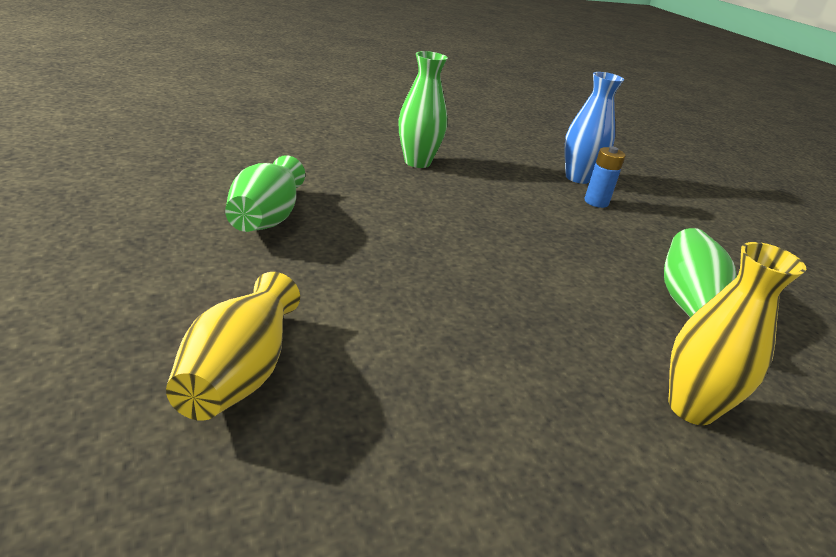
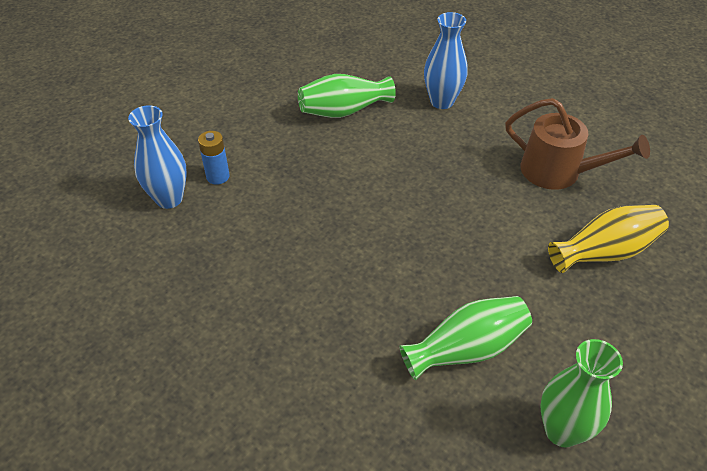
camera: 115 degrees left, 15 degrees up
green vase [399,51,448,168] -> green vase moved to [540,339,623,448]
yellow vase [668,242,806,425] -> blue vase [424,12,468,109]
none -> brown watering can [505,98,650,190]

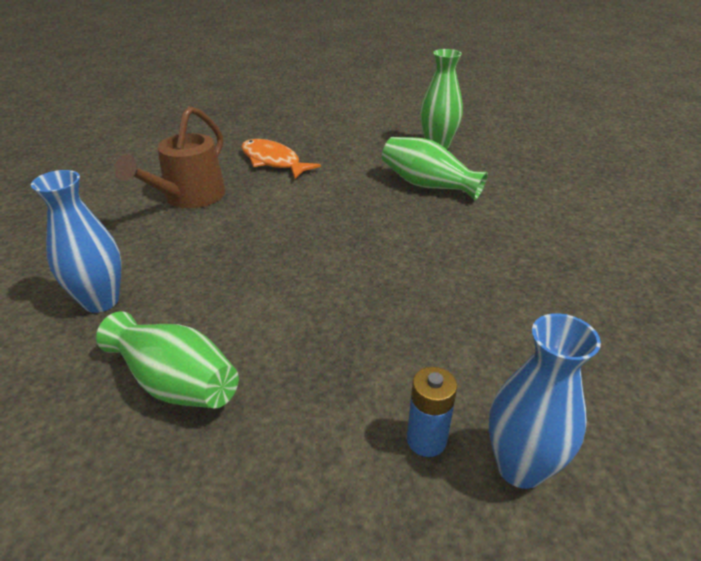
camera: 125 degrees left, 10 degrees down
brown watering can [505,98,650,190] -> brown watering can turned 150 degrees counterclockwise [114,106,226,208]
yellow vase [548,205,669,273] -> orange fish [241,139,321,179]

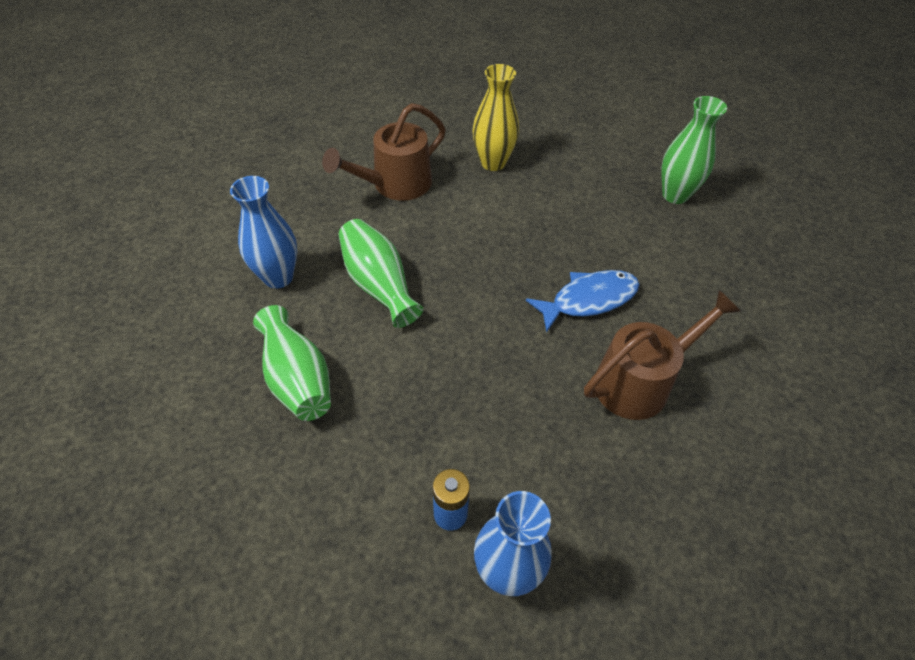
camera: 25 degrees right, 15 degrees up
orange fish [241,139,321,179] -> yellow vase [473,64,519,171]
green vase [382,137,488,200] -> green vase moved to [339,219,423,328]
none -> blue fish [526,270,640,333]
none -> brown watering can [584,290,741,420]

